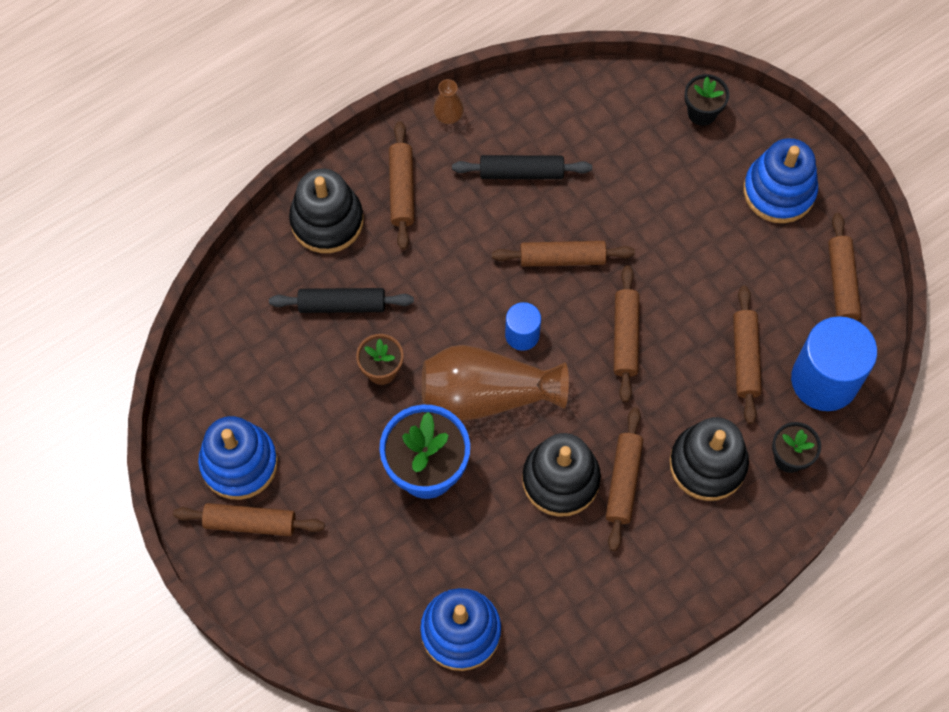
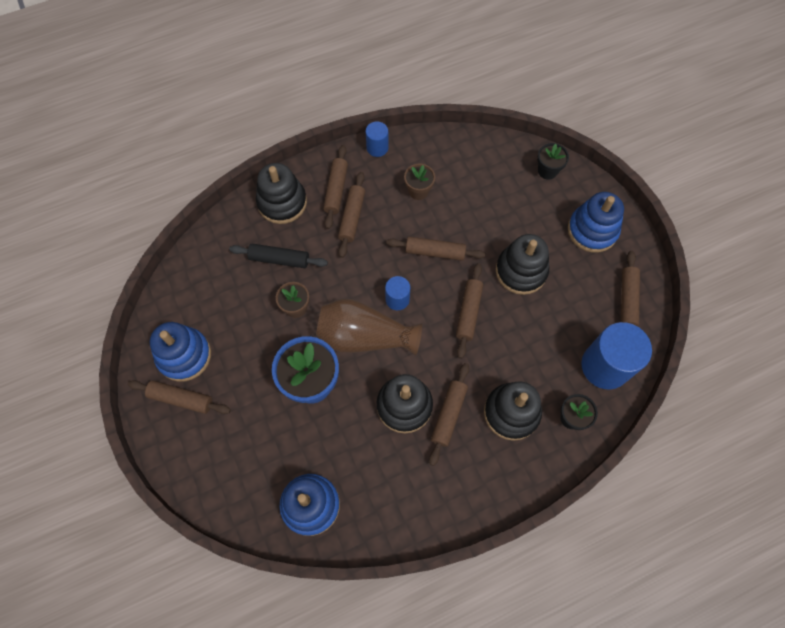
camera: 10 degrees right, 0 degrees up
brown vase [433,79,464,124] -> blue cylinder [366,121,389,157]
black rolling pin [452,155,592,179] -> brown flower pot [404,163,435,200]
brown rolling pin [733,286,762,424] -> brown rolling pin moved to [338,172,365,258]
none -> black stacking toy [496,234,549,295]

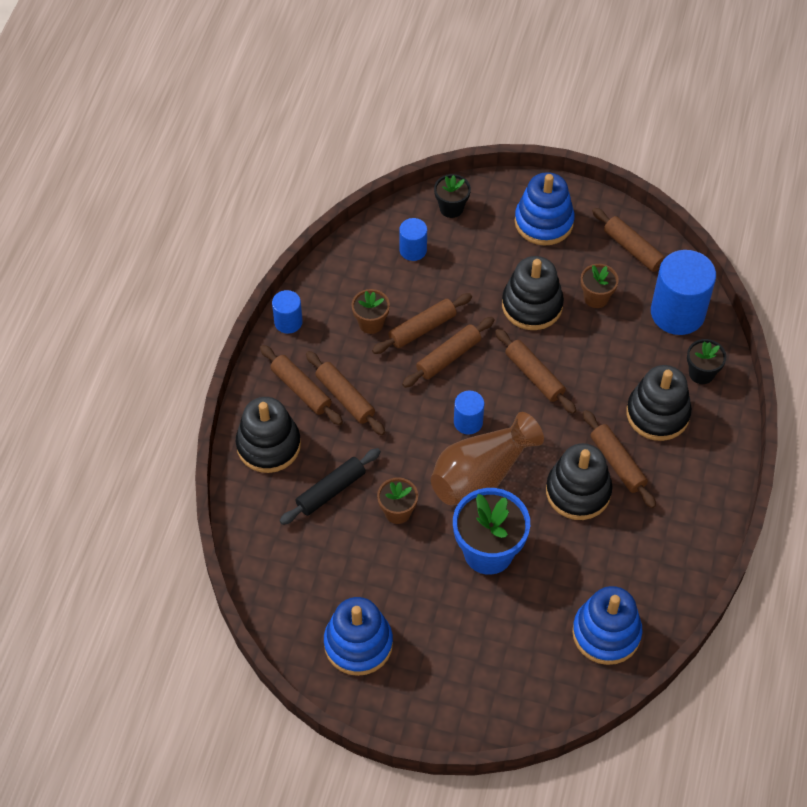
camera: 50 degrees left, 10 degrees down
brown rolling pin [127,380,231,414] -> brown rolling pin moved to [372,293,472,354]
none -> blue cylinder [399,218,427,261]
none -> brown flower pot [580,264,619,308]

